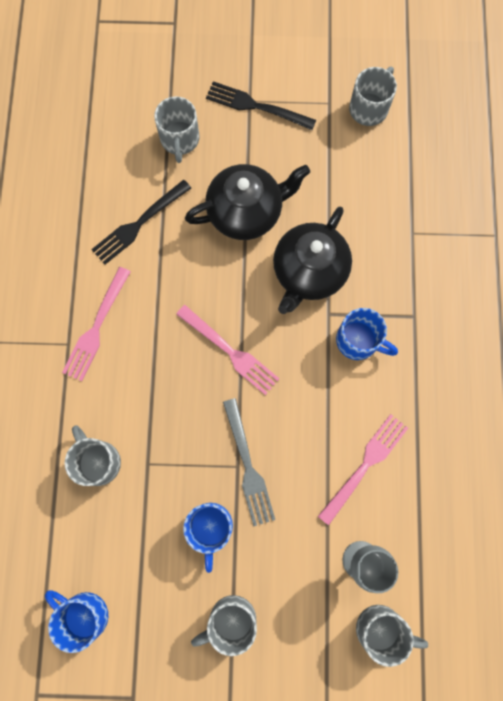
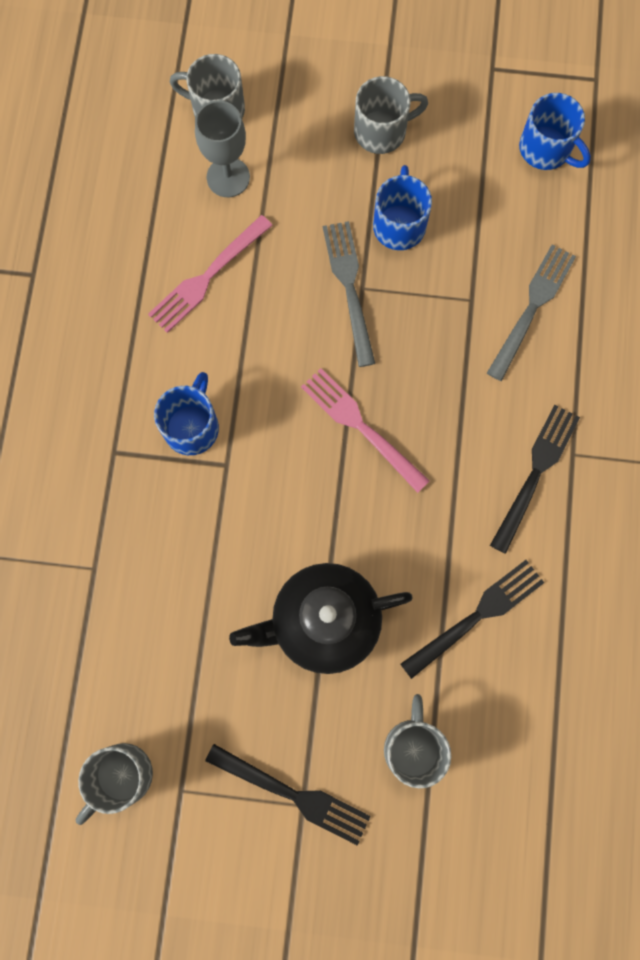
camera: 175 degrees left, 0 degrees up
pink fork [62,267,131,381] -> black fork [490,405,580,554]
grey mug [65,425,121,486] -> grey fork [487,244,576,381]
black teapot [273,207,352,314] -> none
blue mug [336,308,398,360] -> blue mug turned 75 degrees clockwise [154,372,219,455]

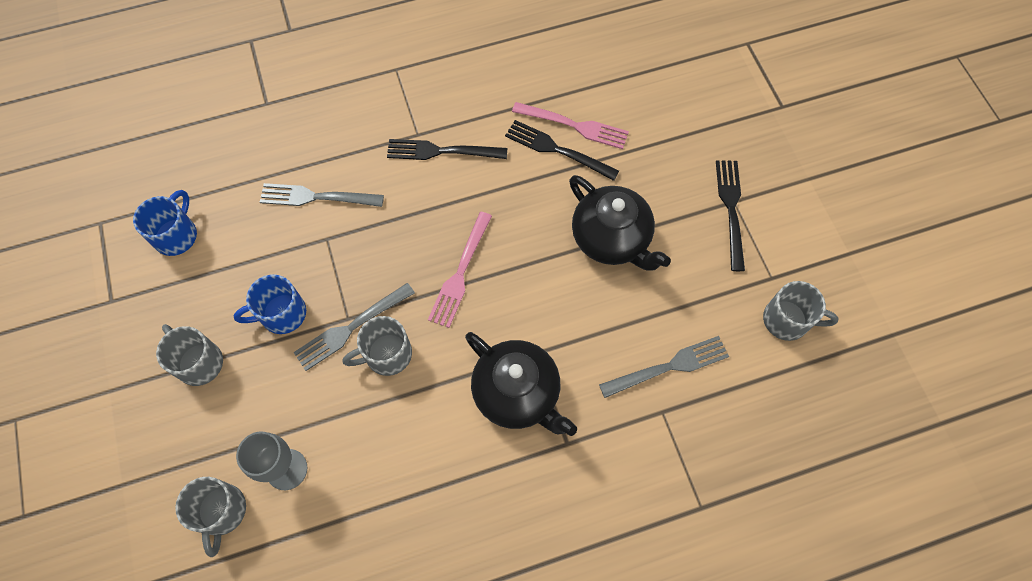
camera: 115 degrees left, 10 degrees down
pink fork [148,215,273,333] -> pink fork moved to [512,102,629,149]
blue mug [154,372,219,455] -> black teapot [465,332,577,436]
grey mug [384,694,451,788] -> grey mug moved to [342,316,412,376]
none -> grey fork [599,336,729,398]

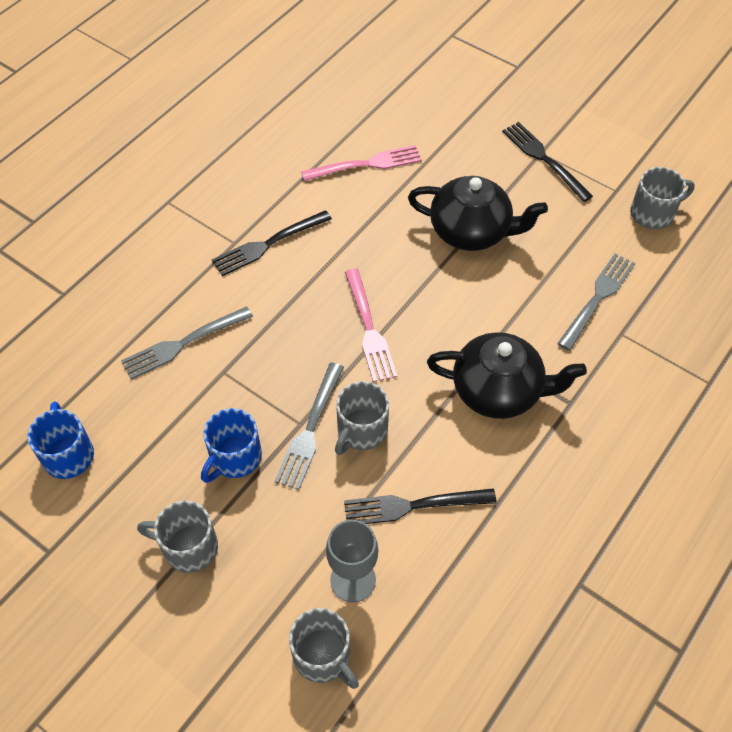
camera: 35 degrees left, 10 degrees down
black fork [505,120,619,181] -> black fork moved to [344,489,497,524]

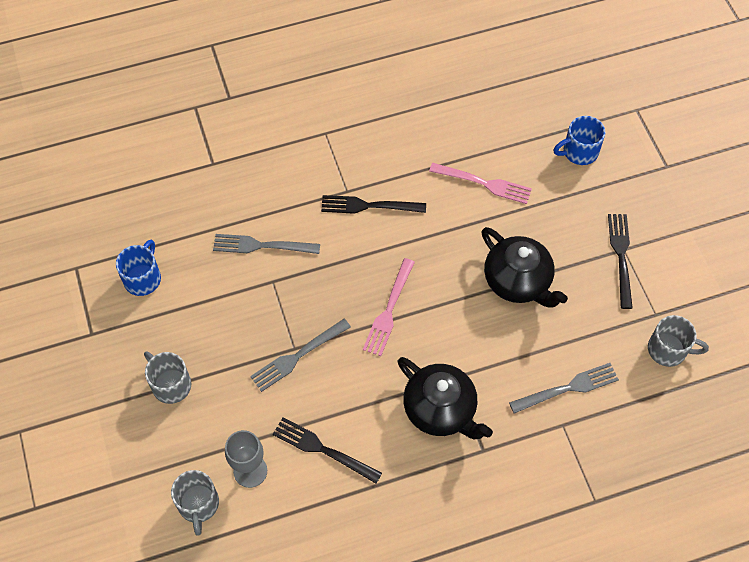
camera: 35 degrees right, 5 degrees up
blue mug [201,408,262,483] -> blue mug moved to [553,116,605,165]
grey mug [335,381,389,455] -> none

